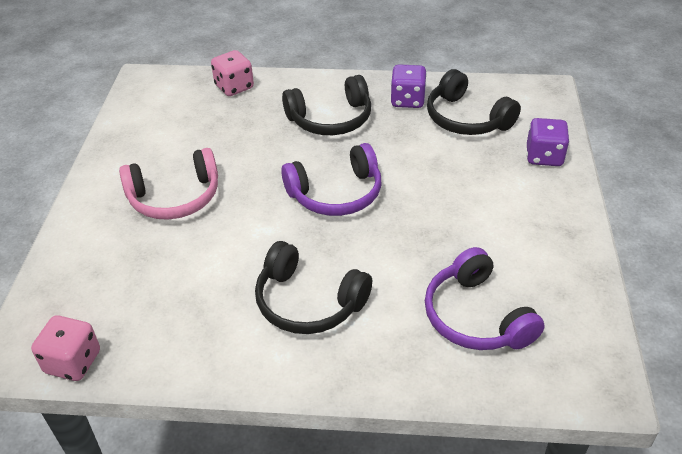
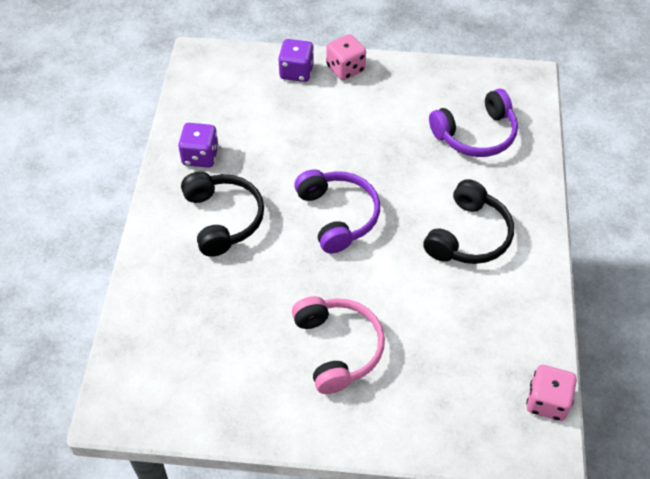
camera: 90 degrees left, 10 degrees up
pink dice [211,50,254,96] -> pink dice moved to [327,34,366,80]
black headphones [427,69,521,135] -> none

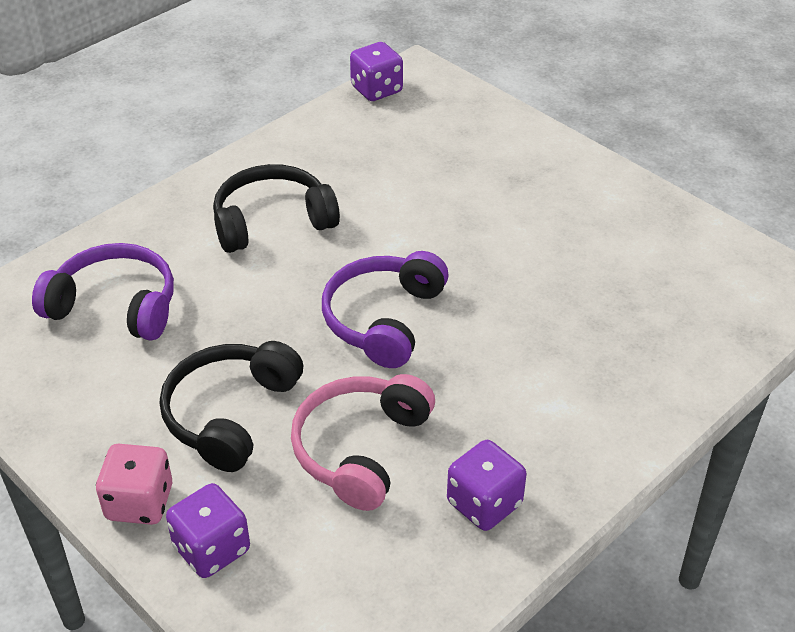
camera: 140 degrees left, 10 degrees down
black headphones [181,172,264,257] -> black headphones moved to [160,341,303,472]
pink headphones [292,296,385,394] -> pink headphones moved to [291,374,435,511]
pink dice [526,365,577,421] -> purple dice [350,42,403,101]

